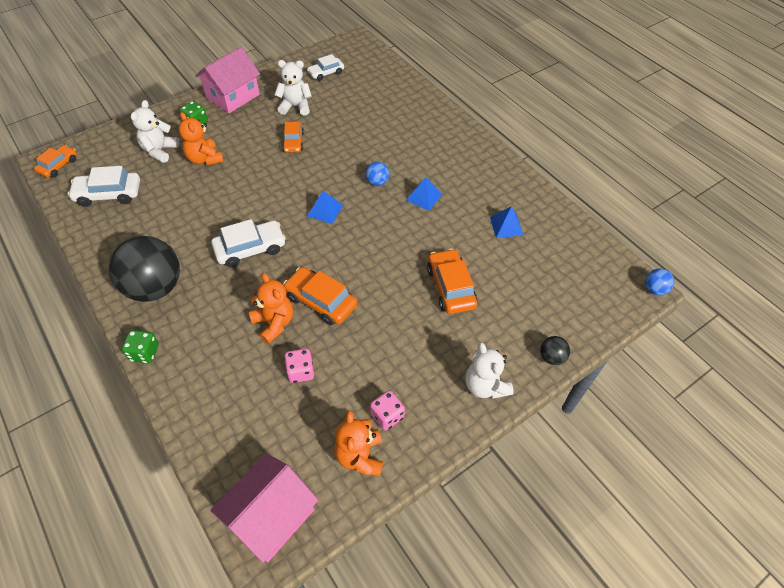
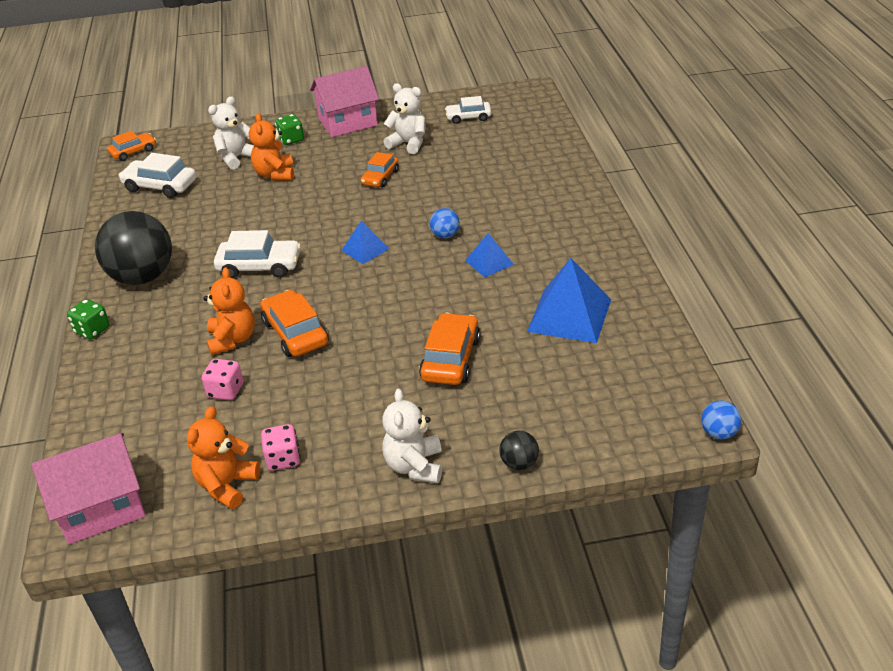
camera: 30 degrees right, 15 degrees down
blue pyramid [490,206,523,238] -> blue pyramid [527,258,611,343], size x1.83

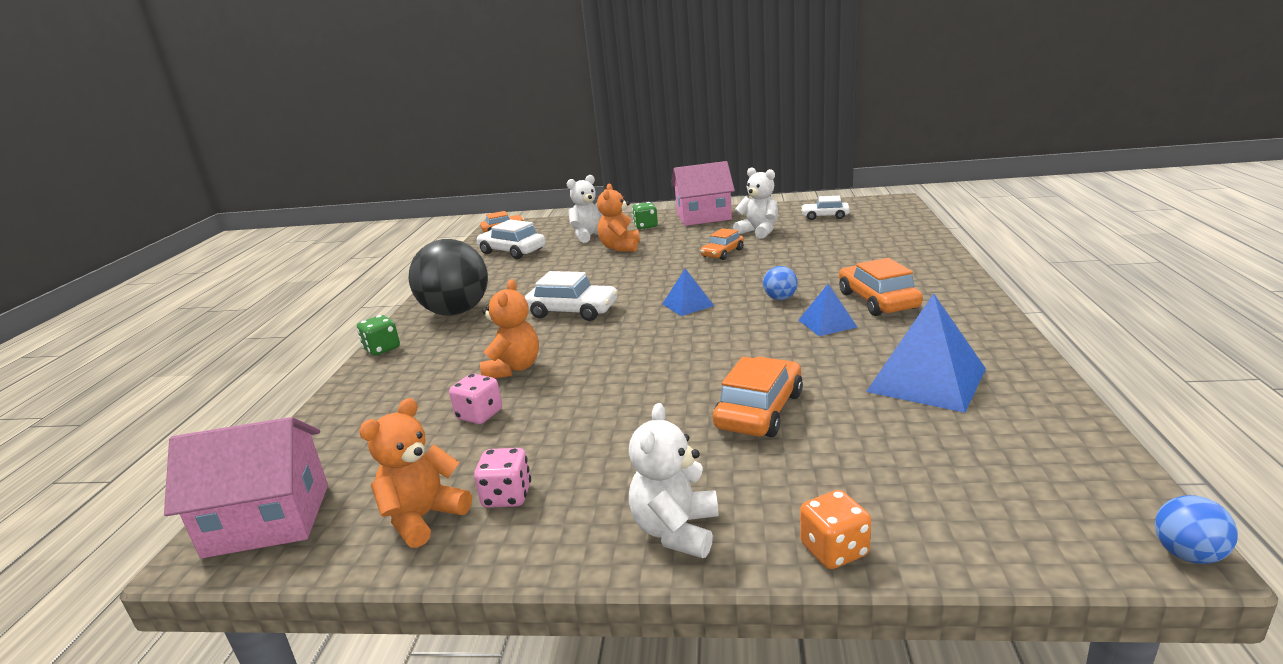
camera: 15 degrees right, 15 degrees down
orange car [260,290,329,357] -> orange car moved to [839,258,923,316]
black ball [499,431,539,470] -> orange dice [800,490,871,569]

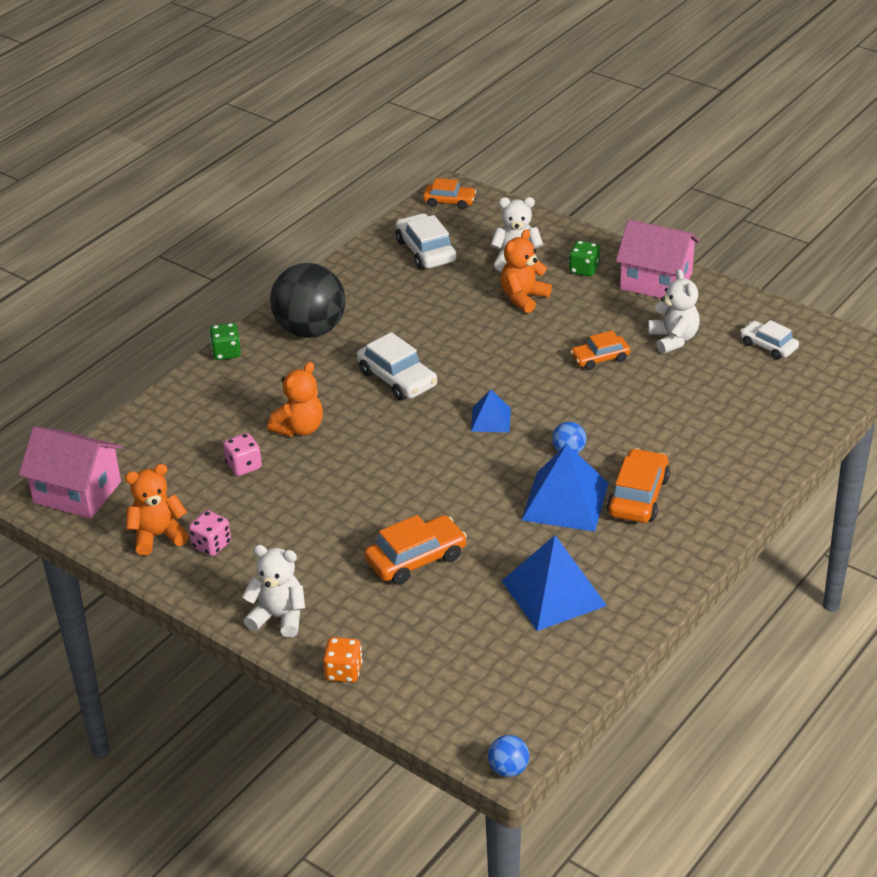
camera: 30 degrees right, 15 degrees up
white teddy bear [629,403,718,558] -> white teddy bear turned 60 degrees clockwise [242,545,305,638]
blue pyramid [799,284,857,336] -> blue pyramid [522,444,608,532], size x1.83

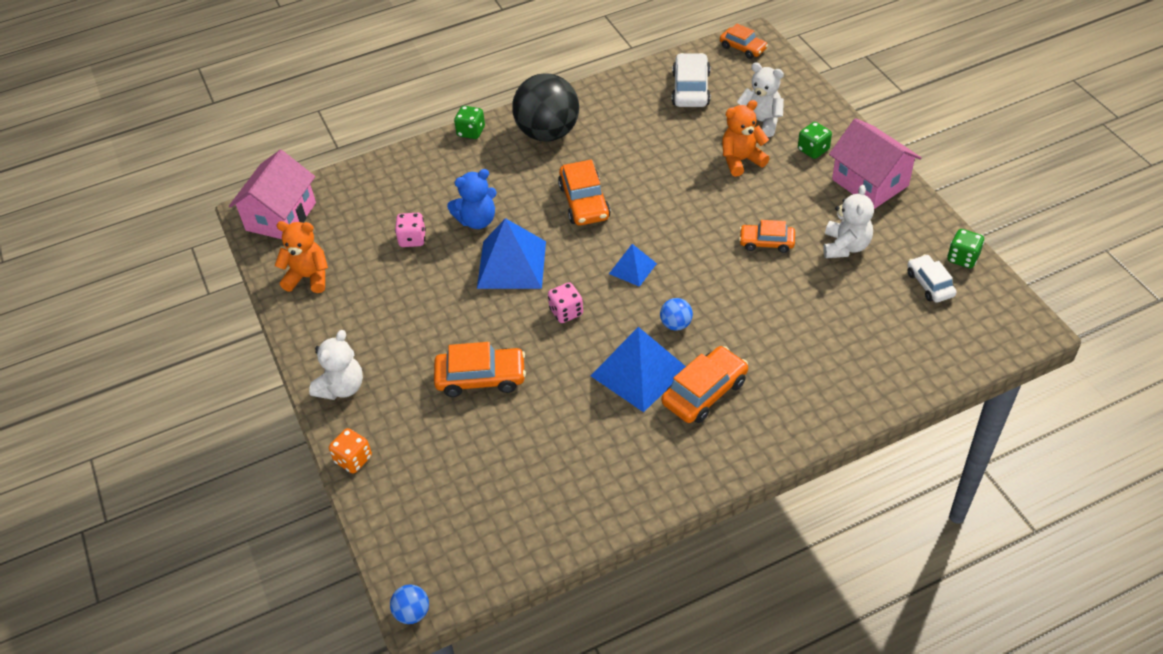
camera: 30 degrees right, 10 degrees up
pink house [19,426,122,519] -> pink house turned 60 degrees clockwise [229,150,316,239]
pink dice [189,510,231,556] -> pink dice moved to [548,282,583,323]
white teddy bear [242,545,305,638] -> white teddy bear turned 75 degrees clockwise [309,330,363,400]
orange teddy bear [268,362,323,437] -> blue teddy bear [447,169,497,229]
white car [357,332,437,400] -> orange car [558,160,611,226]
blue pyramid [502,535,607,631] -> blue pyramid moved to [477,218,546,289]
none -> green dice [947,229,984,269]

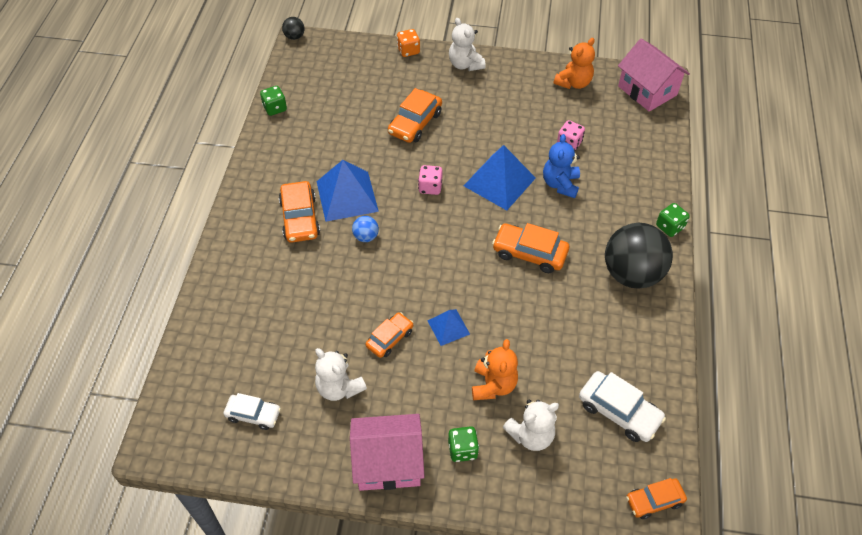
camera: 120 degrees right, 5 degrees up
blue ball [390,584,429,624] -> black ball [282,17,304,40]
blue pyramid [609,244,657,287] -> blue pyramid moved to [427,309,470,346]
green dice [947,229,984,269] -> green dice moved to [260,86,287,116]

